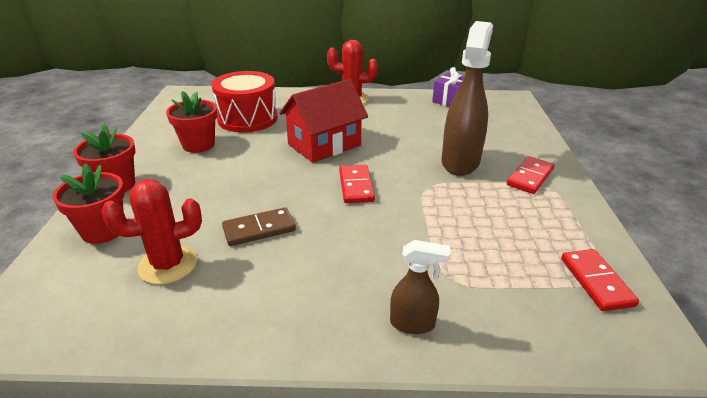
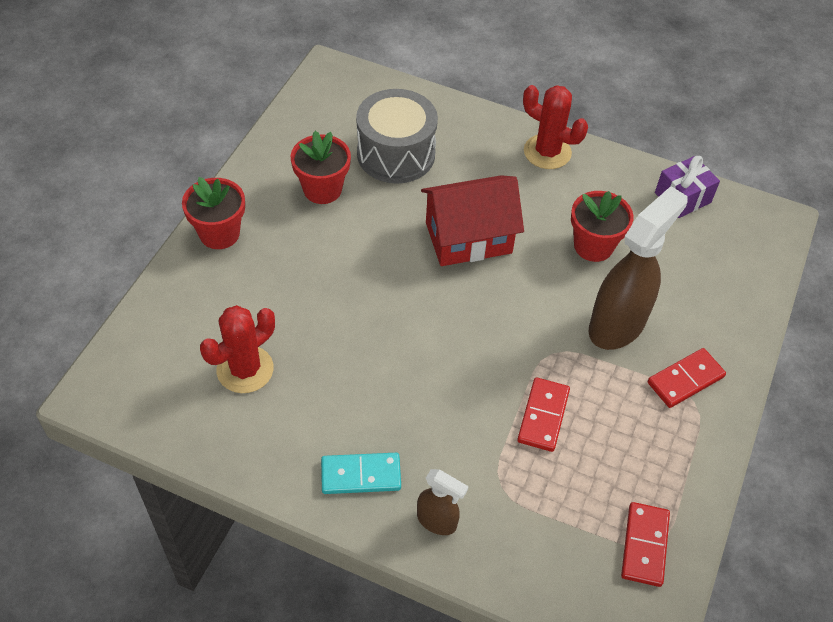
camera: 20 degrees right, 20 degrees up
red flower pot [53,163,125,244] -> red flower pot moved to [571,191,634,262]
red cactus [102,179,202,284] -> red cactus turned 45 degrees counterclockwise [200,305,275,393]
red drum [211,71,278,133] -> grey drum [356,89,438,184]
brown domino [222,207,296,246] -> none
red domino [339,165,375,203] -> red domino moved to [517,377,570,452]
none -> turquoise domino [321,453,401,494]

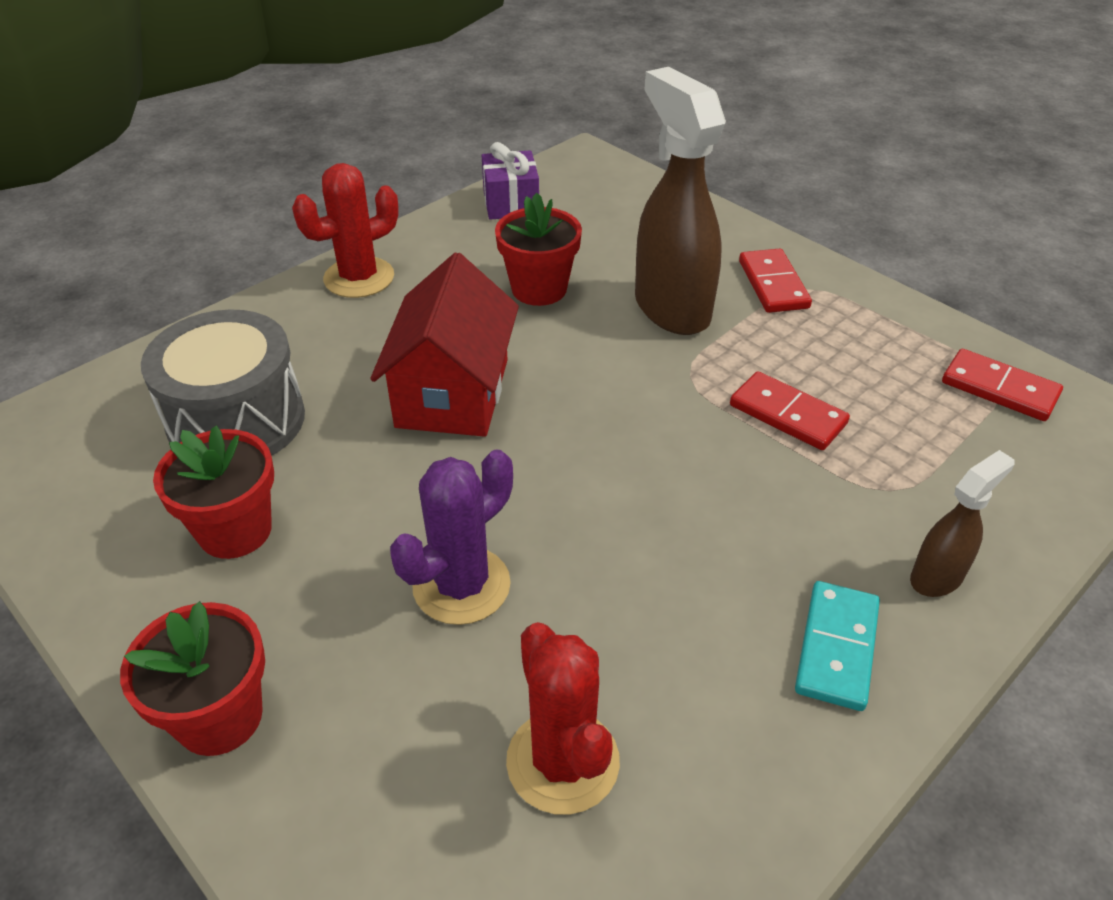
camera: 65 degrees left, 10 degrees down
none -> purple cactus [390,449,513,625]

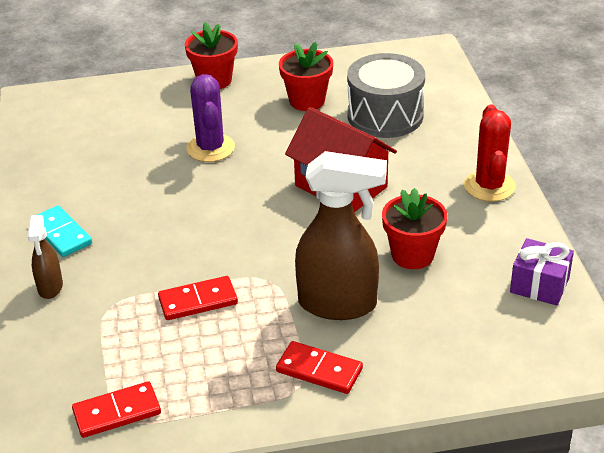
camera: 125 degrees right, 5 degrees down
red cactus [506,622,620,815] -> none

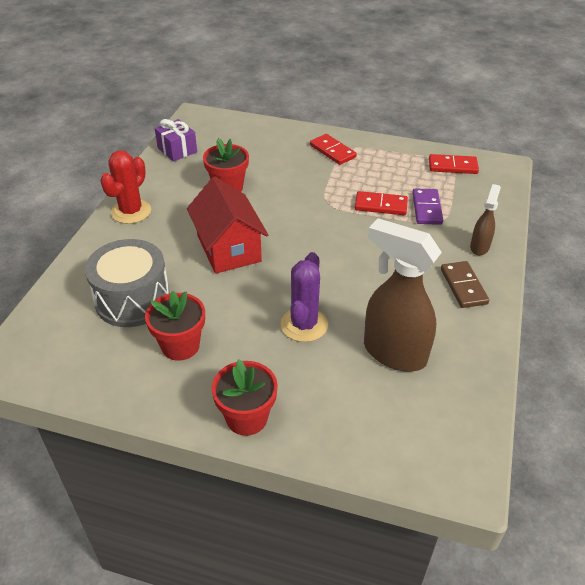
camera: 155 degrees left, 5 degrees up
turquoise domino [37,206,92,257] -> brown domino [441,261,489,308]
brown spray bottle [295,151,387,320] -> brown spray bottle moved to [364,218,442,371]
none -> purple domino [412,189,443,225]

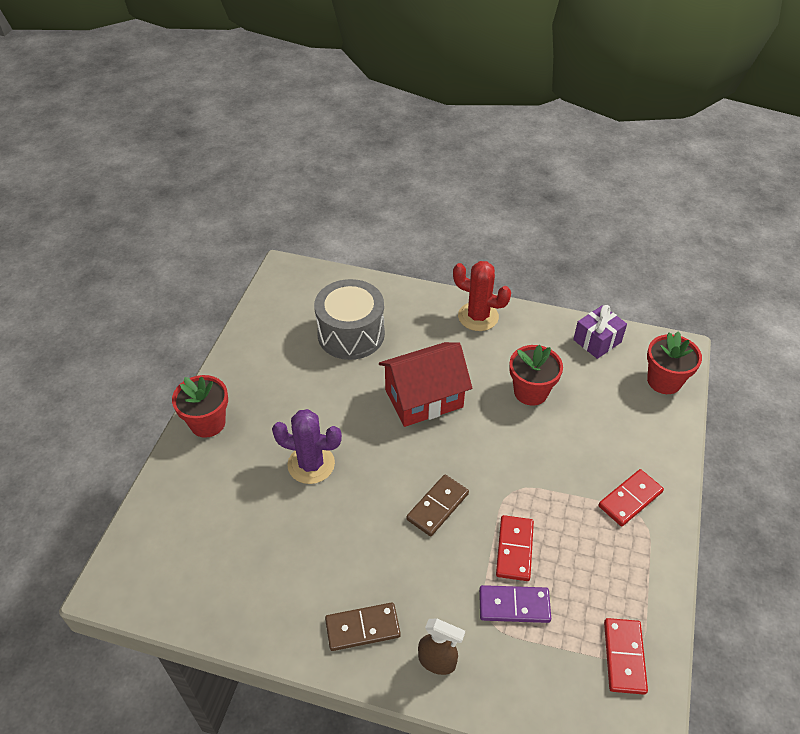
camera: 90 degrees right, 5 degrees up
red flower pot [145,291,205,361] -> red flower pot moved to [647,331,702,394]
brown spray bottle [364,218,442,371] -> none
none -> brown domino [406,475,469,536]

